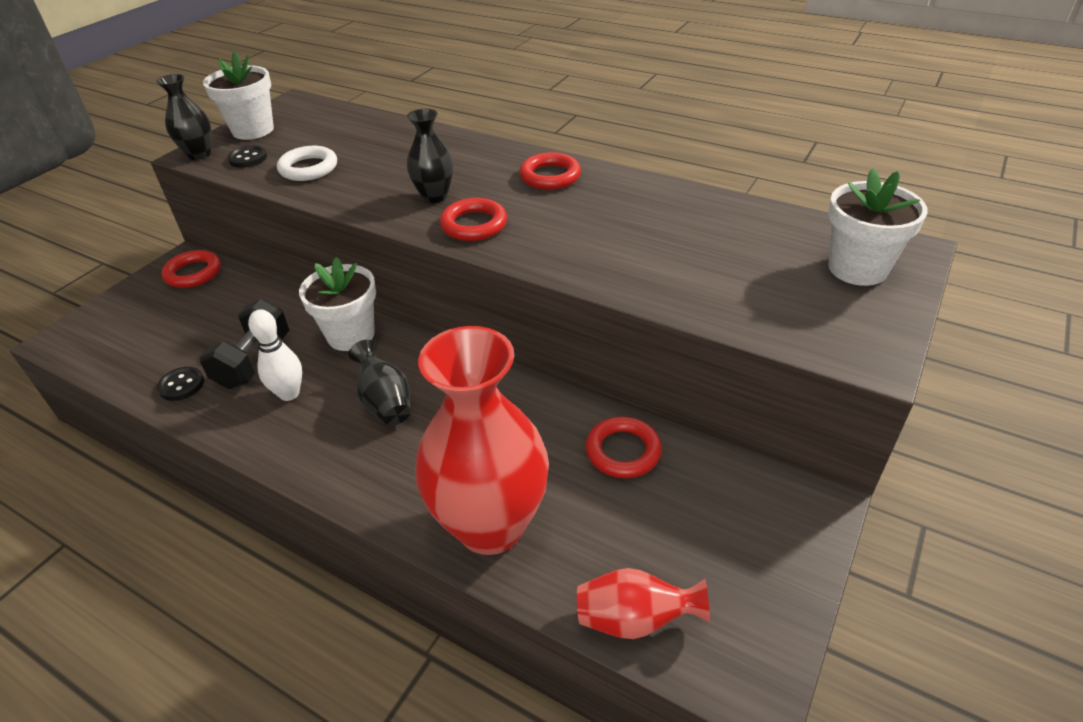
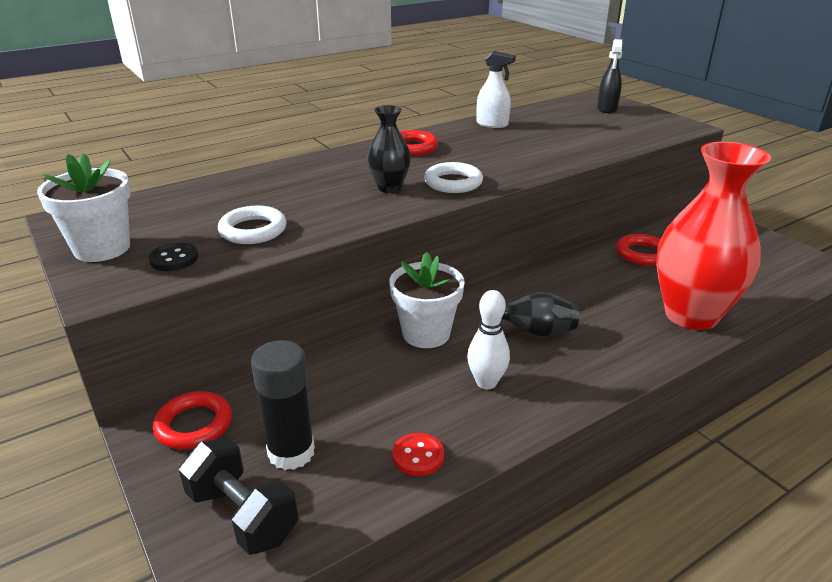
camera: 65 degrees left, 10 degrees down
black vase [156,74,212,160] -> none
black button [157,367,204,401] -> red button [393,433,444,476]
black dumbbell [199,299,289,389] -> black dumbbell moved to [179,438,298,555]
red ring [440,198,507,241] -> white ring [424,162,483,193]
red vase [577,568,710,639] -> none
white flower pot [828,168,928,286] -> black spray bottle [597,39,622,113]
none -> black glue stick [251,340,315,470]
none -> white spray bottle [477,51,516,128]

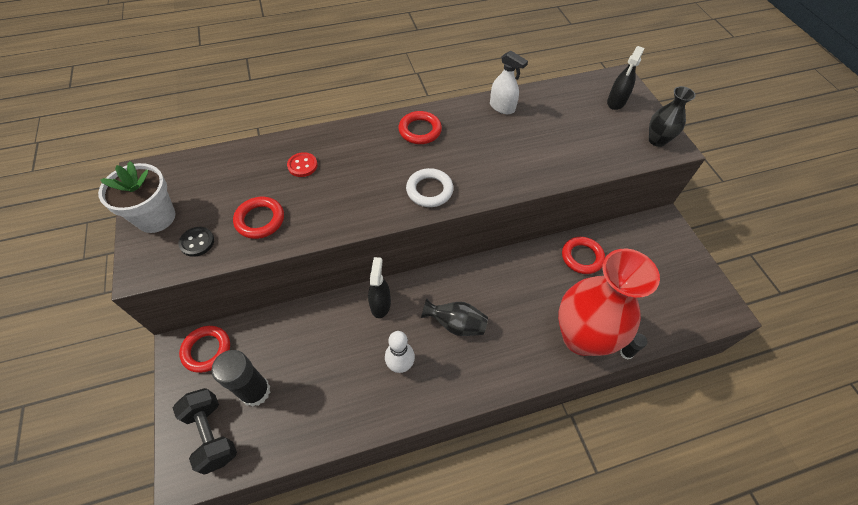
camera: 15 degrees right, 25 degrees up
white ring [218,205,287,244] -> red ring [233,197,284,239]
black vase [367,105,411,193] -> black vase moved to [649,86,696,147]
white flower pot [389,252,465,348] -> black spray bottle [368,257,391,318]
red button [393,433,444,476] -> red button moved to [287,152,318,177]
none -> black glue stick [620,334,647,359]

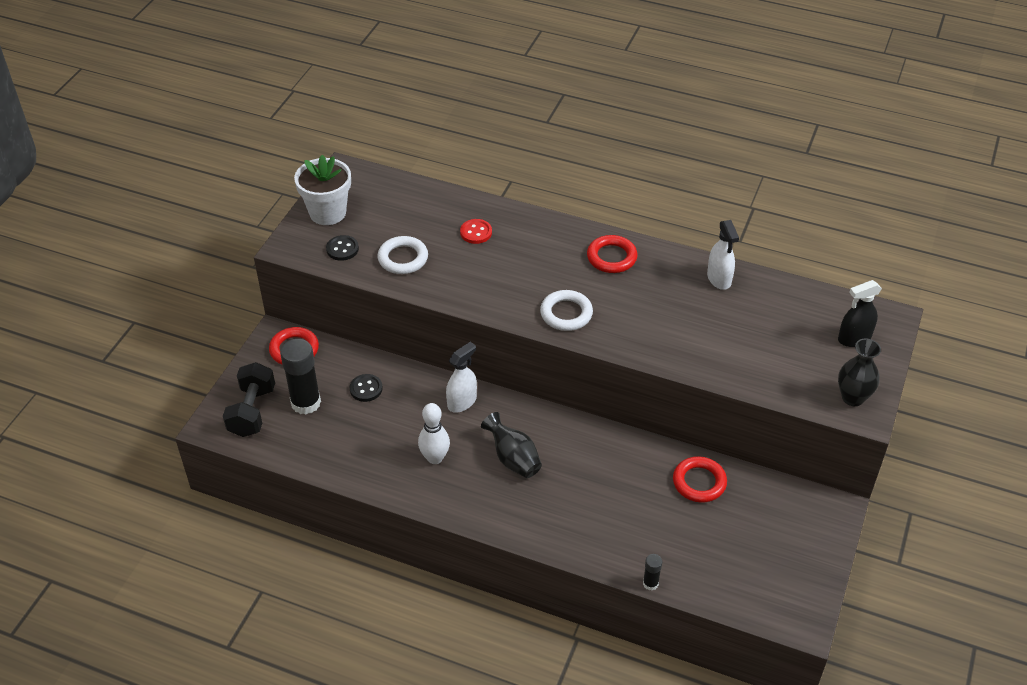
camera: 40 degrees right, 10 degrees down
red ring [233,197,284,239] -> white ring [377,236,428,274]
black spray bottle [368,257,391,318] -> white spray bottle [446,342,477,413]
red vase [558,249,660,356] -> none
none -> black button [349,374,383,402]

